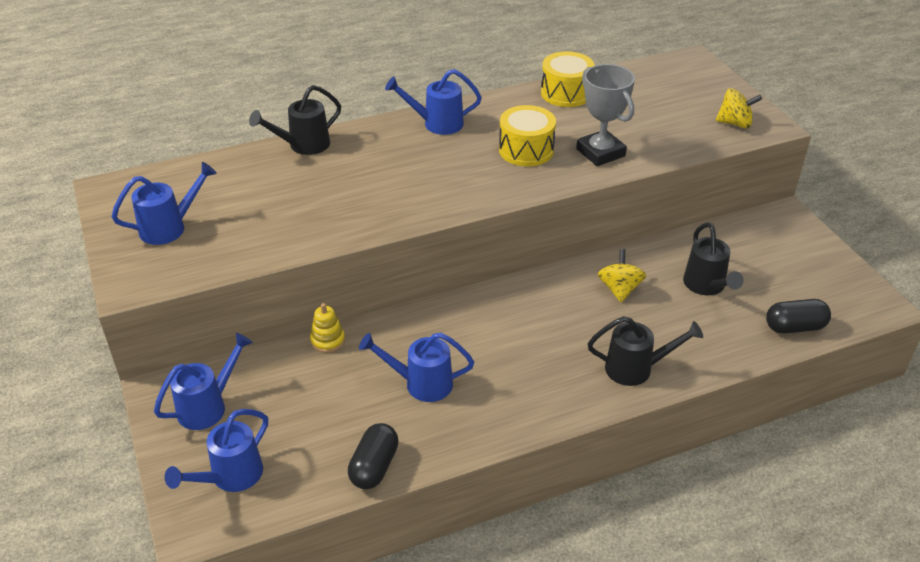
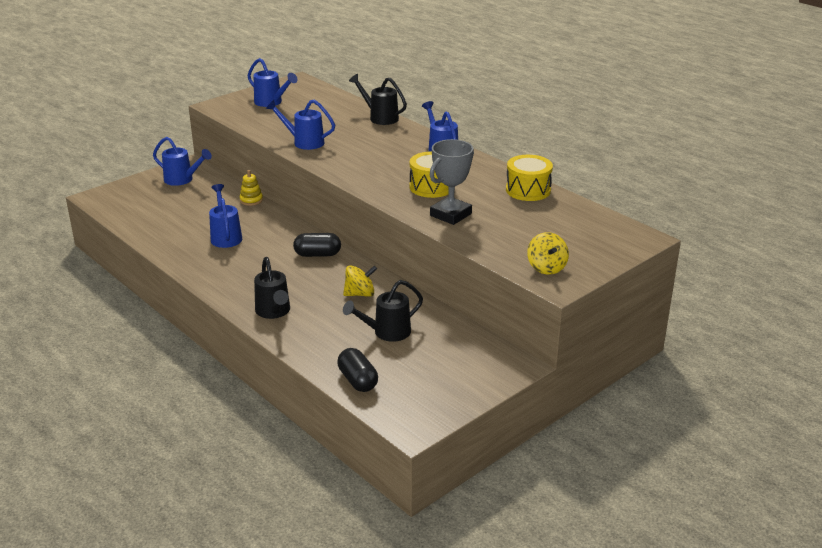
camera: 70 degrees right, 10 degrees down
blue watering can [165,409,268,492] -> blue watering can moved to [266,100,335,150]
black capsule [348,423,399,489] -> black capsule moved to [293,233,341,257]

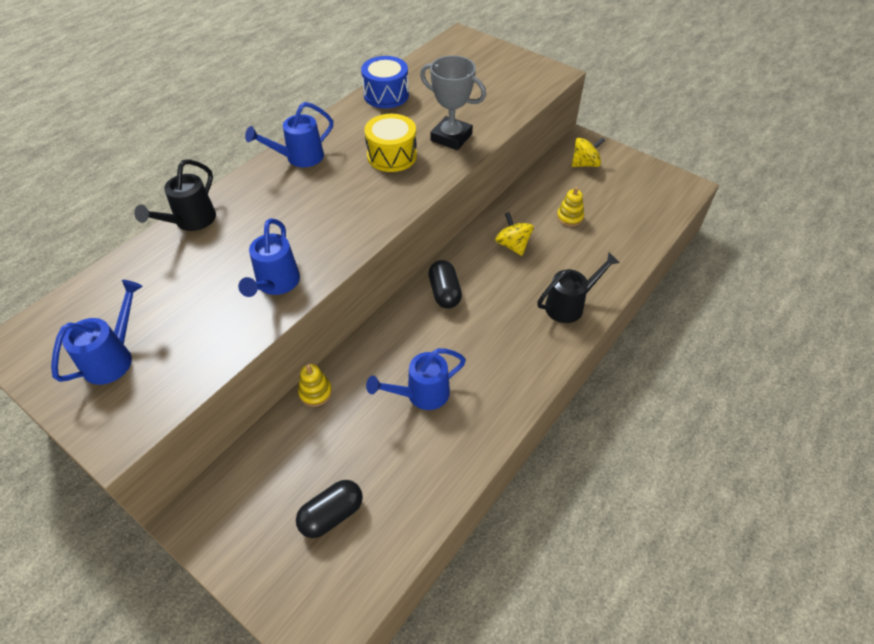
camera: 100 degrees left, 20 degrees up
blue watering can [153,137,212,186] -> none
black capsule [337,348,378,392] -> black capsule moved to [296,480,363,538]
black watering can [343,280,423,342] -> yellow stacking toy [557,187,584,226]
yellow drum [506,155,553,201] -> blue drum [361,56,409,108]
yellow spinning top [527,232,569,275] -> yellow spinning top moved to [572,137,605,167]

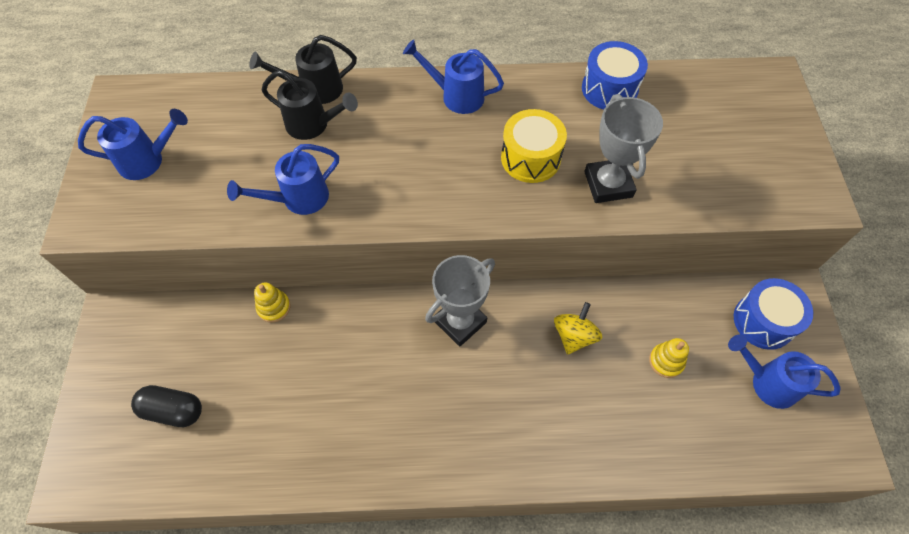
camera: 50 degrees right, 10 degrees up
blue watering can [366,348,466,410] -> blue watering can moved to [728,334,841,409]
black capsule [428,260,462,309] -> grey trophy [425,255,495,347]
black watering can [537,252,620,323] -> black watering can moved to [262,70,358,140]
yellow spinning top [572,137,605,167] -> blue drum [734,278,813,350]

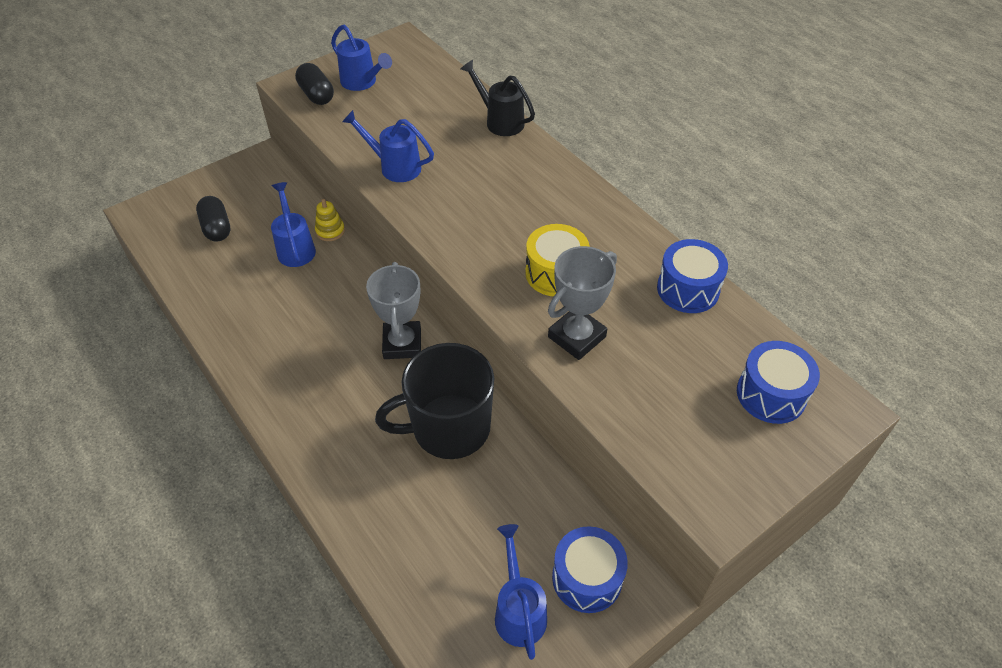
camera: 55 degrees right, 10 degrees down
black watering can [262,70,358,140] -> none
blue watering can [403,39,504,114] -> blue watering can moved to [271,182,316,267]
grey trophy [425,255,495,347] -> grey trophy turned 75 degrees clockwise [366,262,421,359]
yellow spinning top [554,302,602,354] -> black mug [375,343,494,459]
yellow stacking toy [649,338,689,378] -> none
none -> black capsule [295,63,334,105]
none -> blue drum [737,341,820,424]

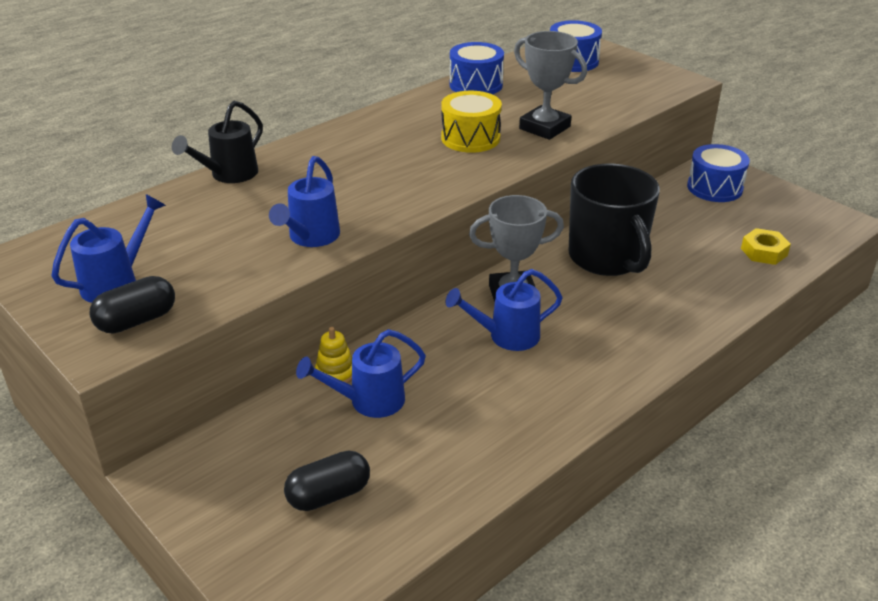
camera: 95 degrees left, 15 degrees down
blue watering can [495,524,547,660] -> blue watering can moved to [445,269,563,351]
none -> yellow nut [741,228,791,265]

